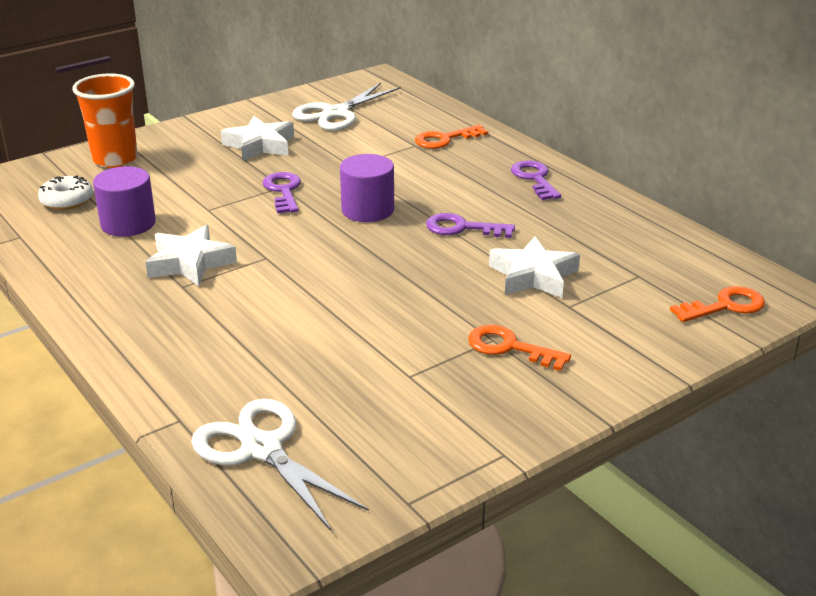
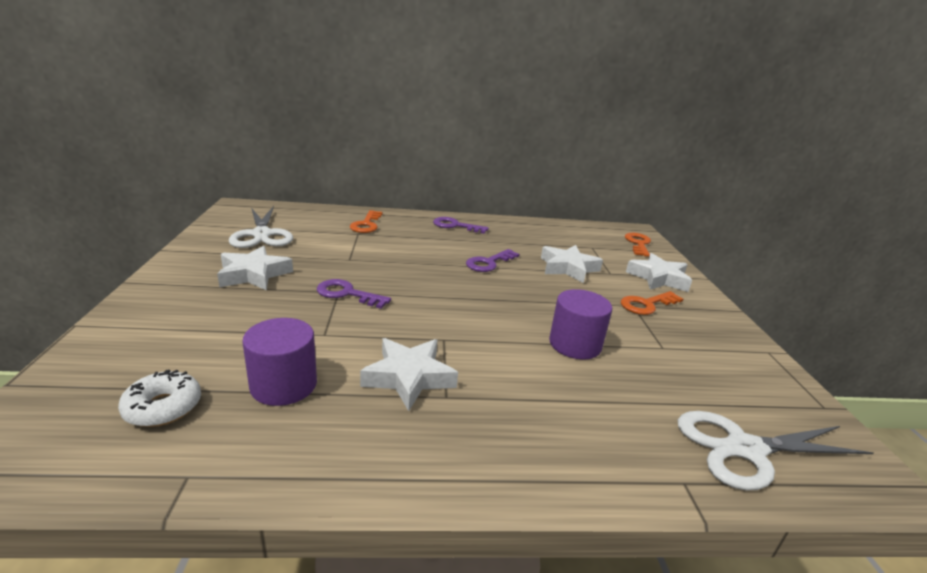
camera: 60 degrees left, 5 degrees down
orange cup [72,73,138,168] -> none
purple cylinder [340,154,394,222] -> purple cylinder moved to [549,289,612,359]
none -> white star [626,253,692,292]

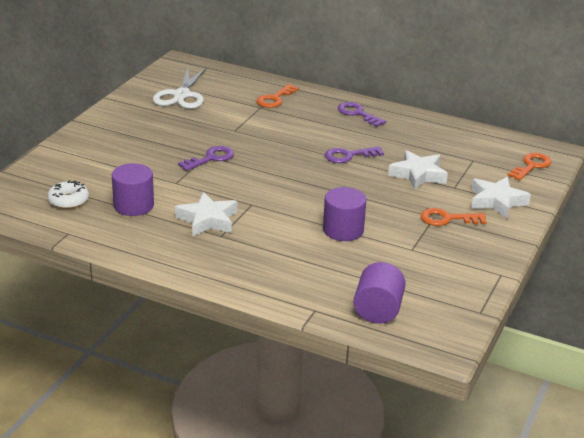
camera: 30 degrees right, 5 degrees up
white star [217,246,293,290] -> none
purple key [317,279,391,309] -> purple key turned 90 degrees clockwise [178,146,234,171]
white scissors [678,411,873,491] -> purple cylinder [354,262,406,324]

